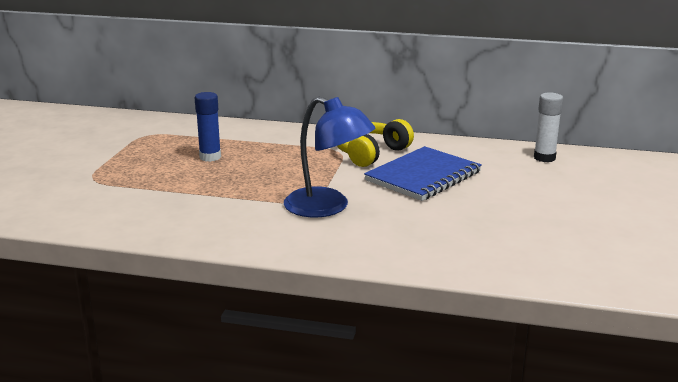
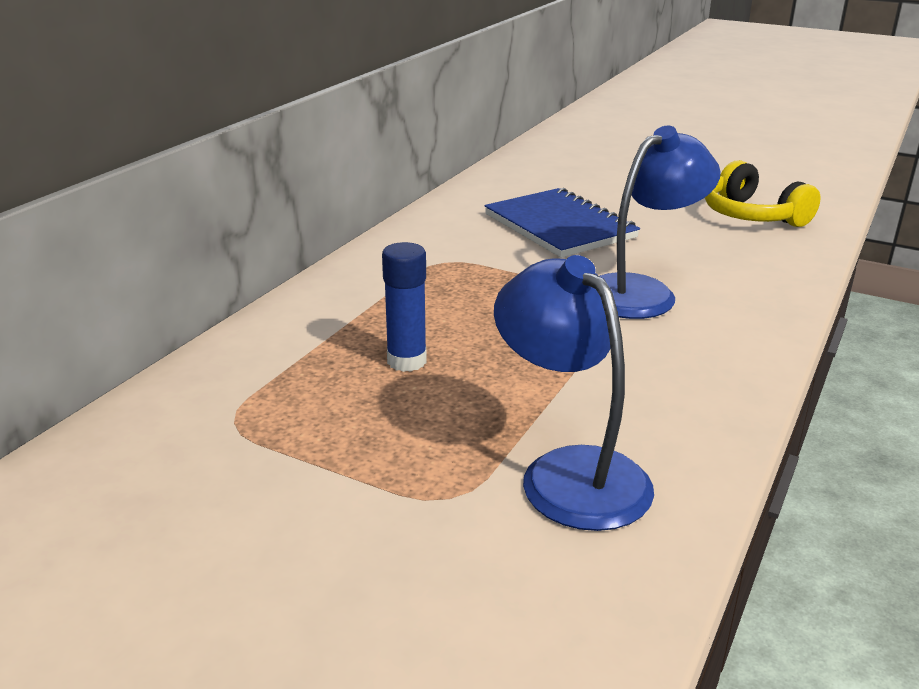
camera: 75 degrees left, 5 degrees up
yellow headphones [337,119,414,167] -> yellow headphones moved to [705,160,821,227]
white glue stick [534,92,563,162] -> none
none -> blue lamp [494,255,654,531]

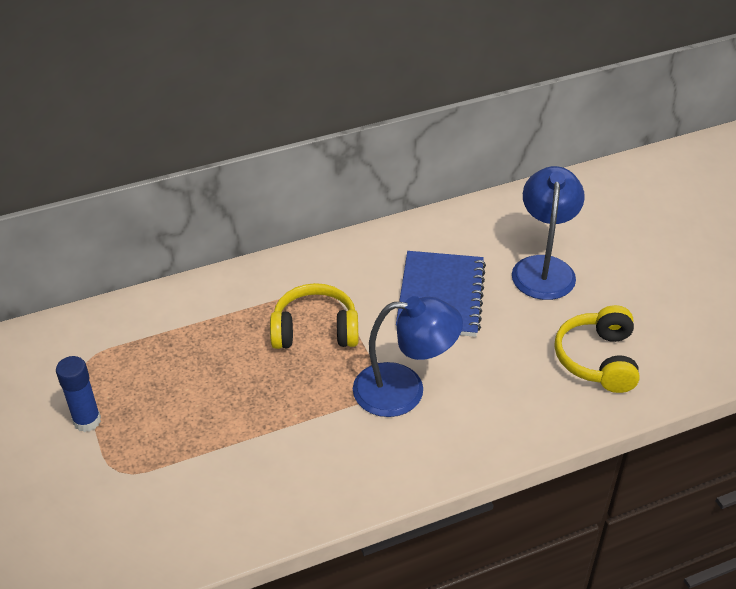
camera: 40 degrees right, 15 degrees up
blue glue stick [382,242,427,372] -> blue glue stick moved to [56,356,101,432]
blue lamp [494,255,654,531] -> blue lamp moved to [512,166,585,300]
none -> yellow headphones [270,283,359,349]

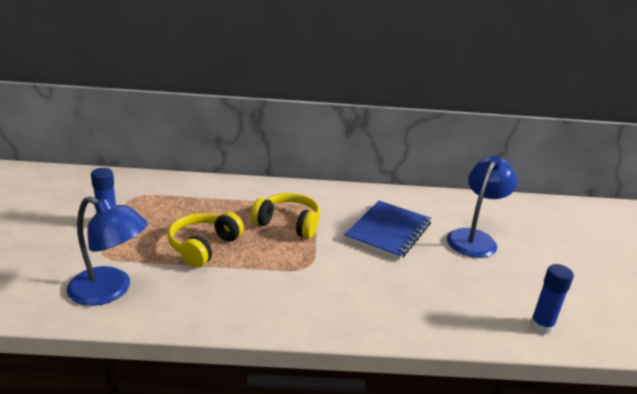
camera: 20 degrees right, 15 degrees down
blue lamp [353,296,463,417] -> blue lamp moved to [67,196,148,306]
yellow headphones [554,305,640,393] -> yellow headphones moved to [168,212,244,268]
none -> blue glue stick [530,264,574,335]

